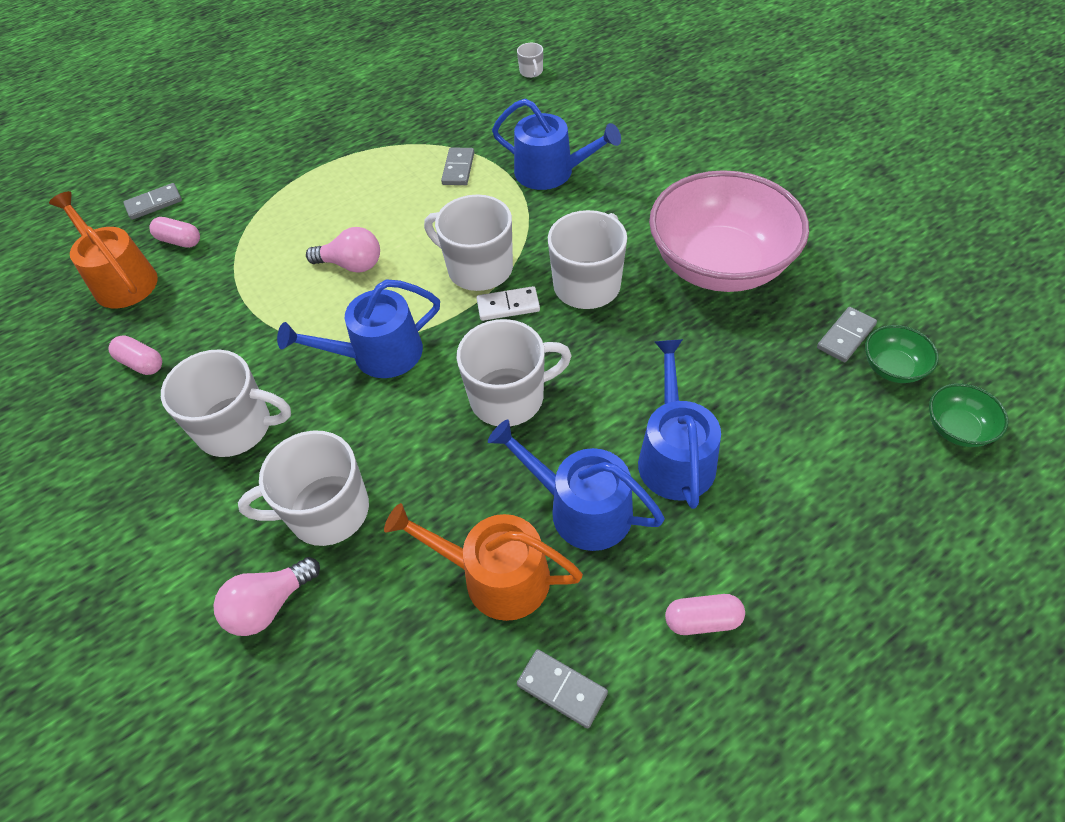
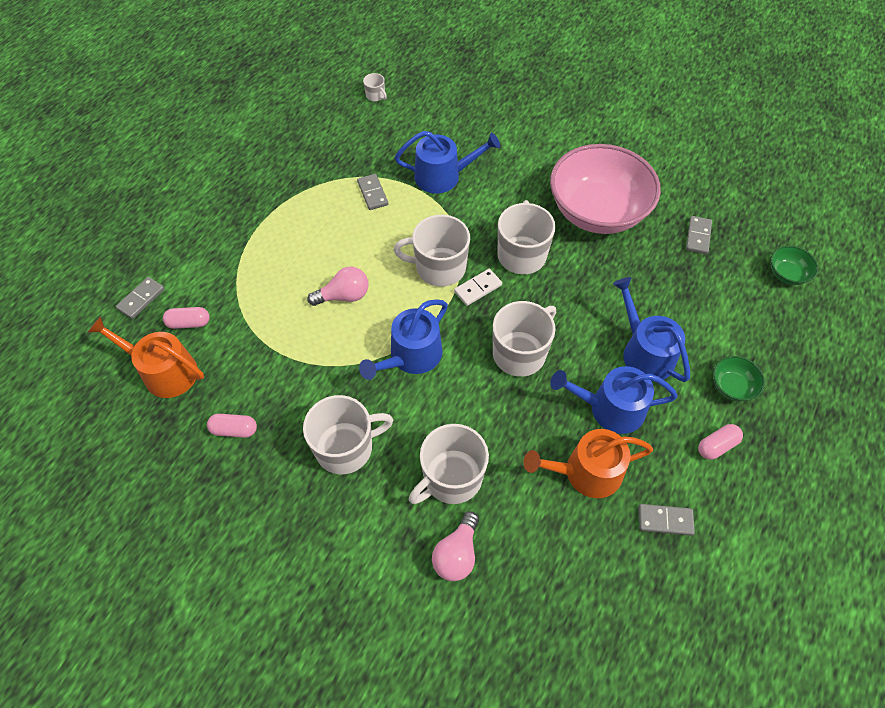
camera: 30 degrees left, 5 degrees up
green bowl [865,325,939,383] -> green bowl moved to [713,356,765,402]

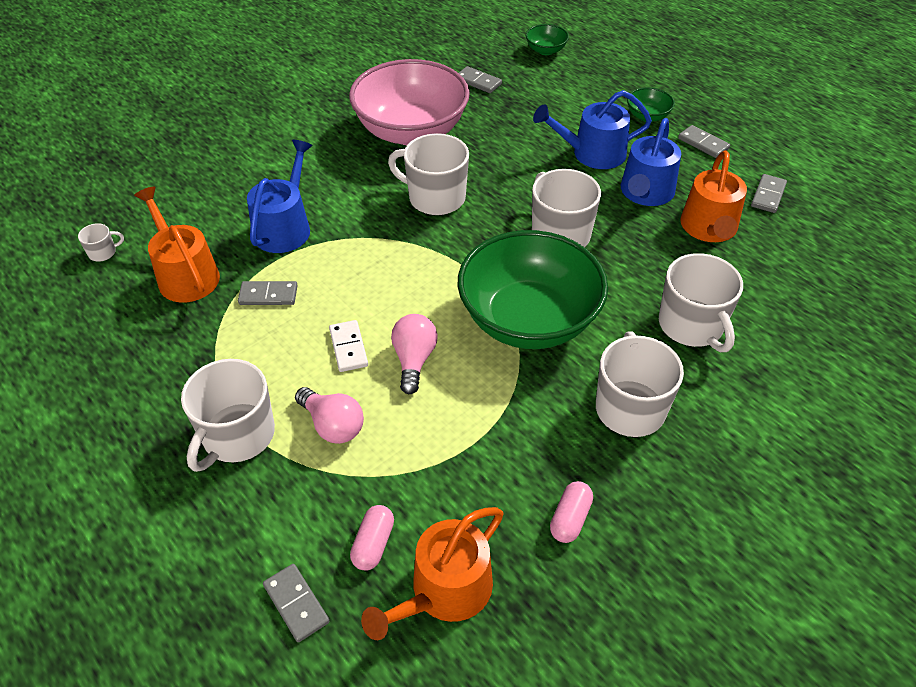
camera: 70 degrees left, 10 degrees down
blue watering can [359,299,448,380] -> green bowl [458,230,608,349]
white mug [394,215,470,287] -> white mug moved to [181,359,275,472]
pink light bulb [432,511,479,581] -> pink light bulb moved to [295,387,364,444]
white domino [454,269,502,306] -> white domino moved to [329,320,368,372]
pink capsule [698,424,743,460] -> grey domino [678,125,730,158]
none -> orange watering can [134,187,220,303]

